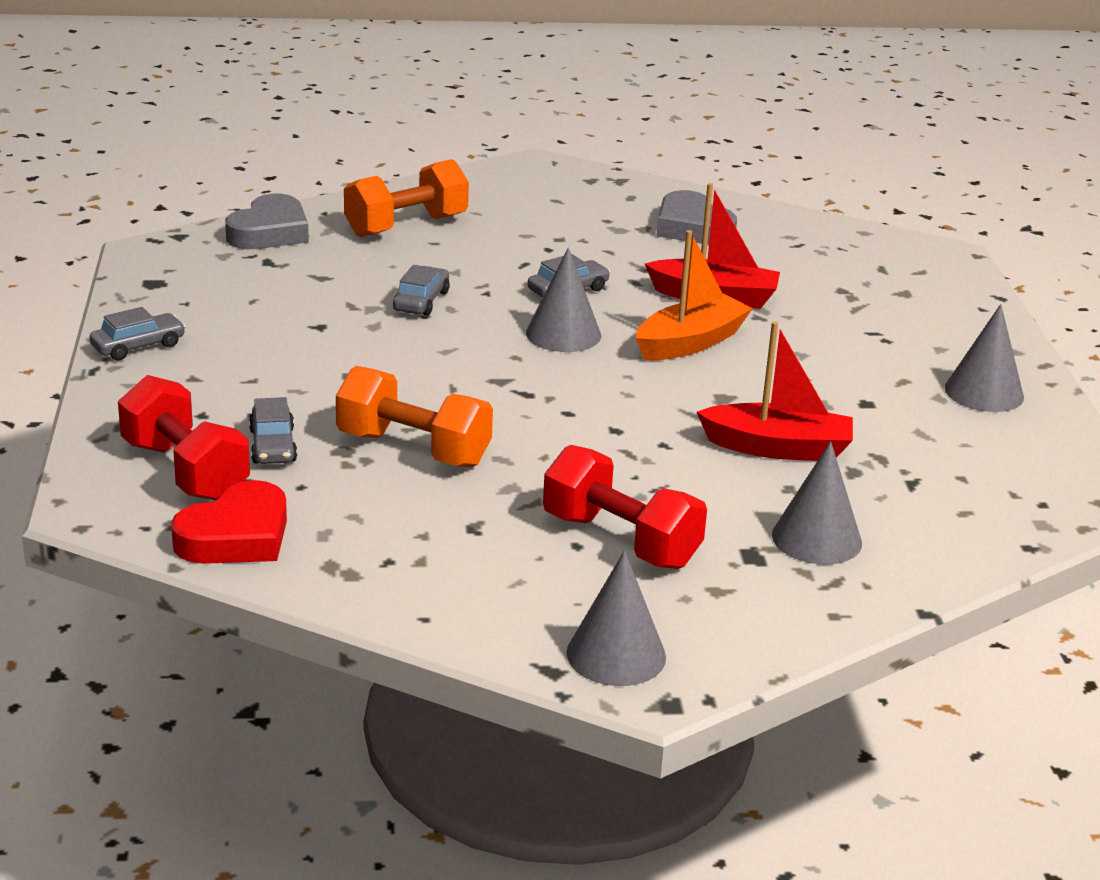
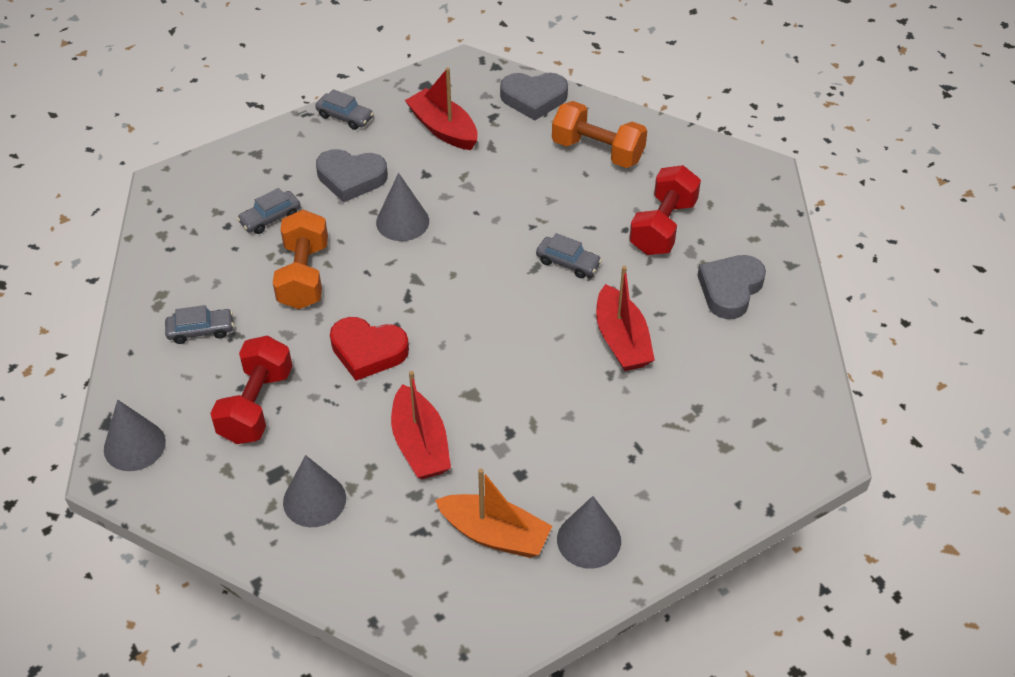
camera: 65 degrees right, 20 degrees up
red dumbbell [118,375,250,501] -> red dumbbell moved to [629,165,701,255]
red heart [171,480,287,564] -> red heart moved to [330,317,409,381]
grey car [393,265,450,316] -> grey car moved to [165,305,234,344]
grey cone [526,248,601,352] -> grey cone moved to [376,173,429,241]
orange boat [636,230,753,360] -> orange boat moved to [435,468,552,558]
none -> grey heart [316,149,388,202]
none -> red boat [405,67,478,150]

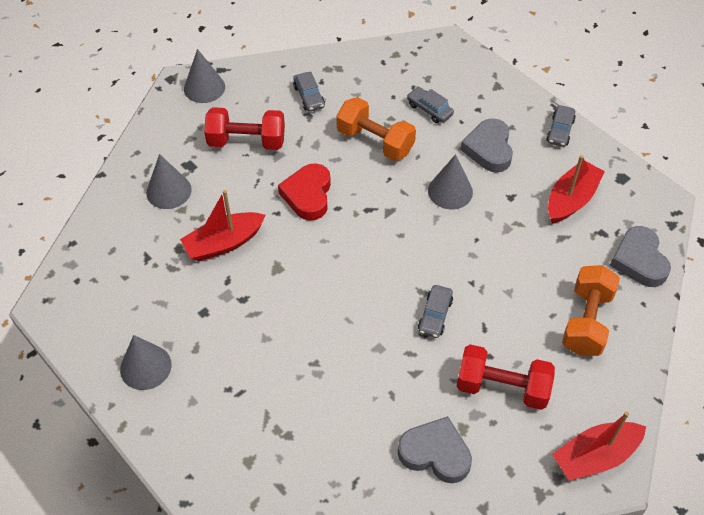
camera: 80 degrees right, 5 degrees up
orange dumbbell [273,210,328,309] -> orange dumbbell turned 45 degrees clockwise [336,97,416,161]
orange boat [435,468,552,558] -> none
red boat [596,266,655,371] -> red boat moved to [552,412,646,481]

